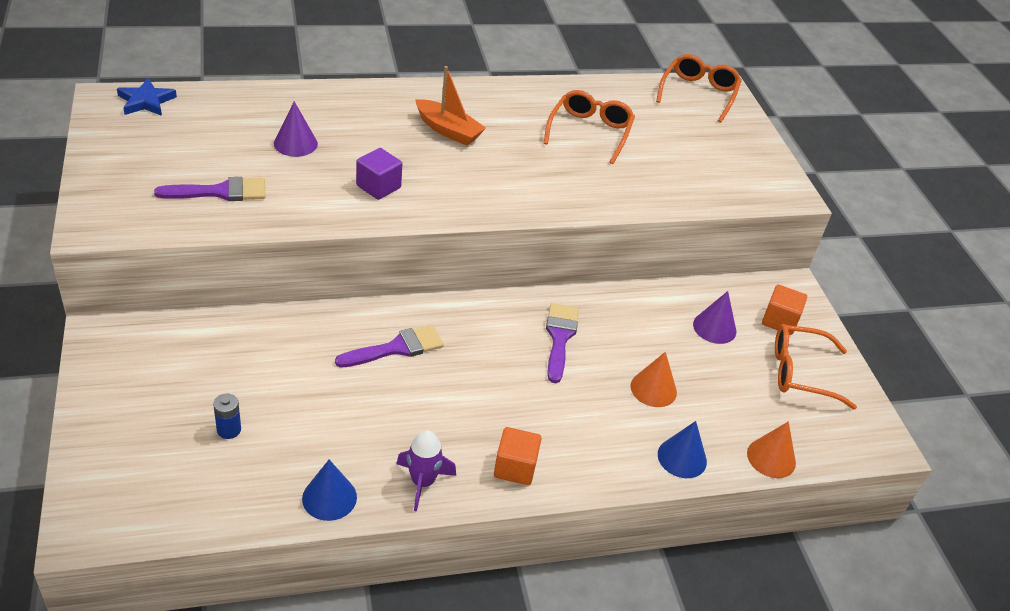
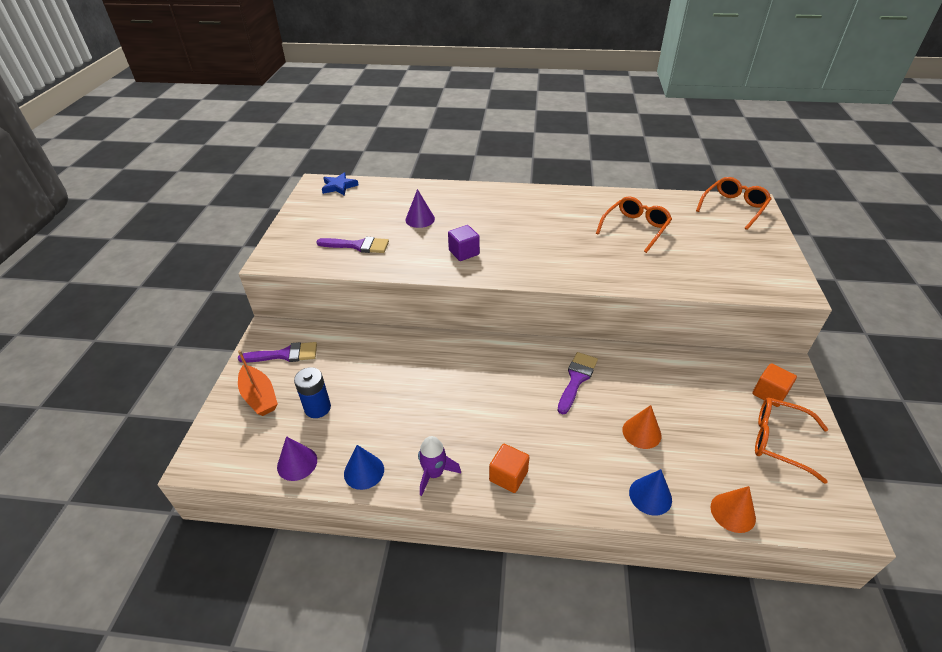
camera: 25 degrees right, 0 degrees up
blue battery [213,394,241,439] -> blue battery [294,367,331,418], size x1.57
purple brush [335,325,443,368] -> purple brush moved to [238,342,317,362]
orange boat [415,66,486,146] -> orange boat moved to [238,350,278,416]
purple cone [693,291,736,344] -> purple cone moved to [277,436,317,481]

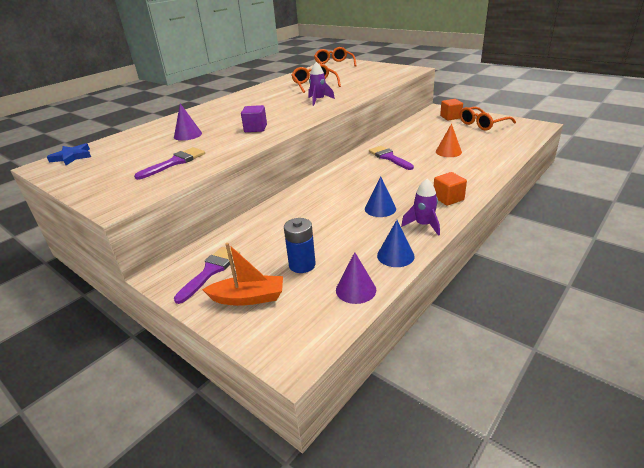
camera: 55 degrees left, 10 degrees down
blue cone [629,469,672,516] -> blue cone moved to [365,176,396,217]
orange cone [710,486,756,533] -> none
none -> purple rocket [309,62,335,106]

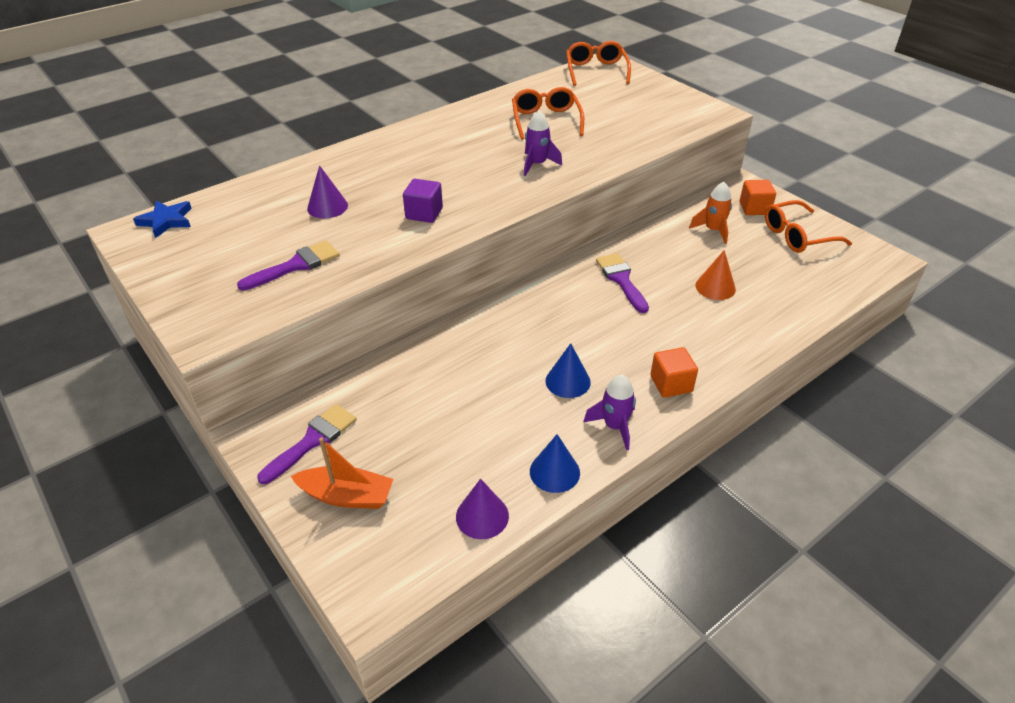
camera: 10 degrees right, 10 degrees up
blue battery [284,218,316,273] -> none
none -> orange rocket [689,182,732,244]

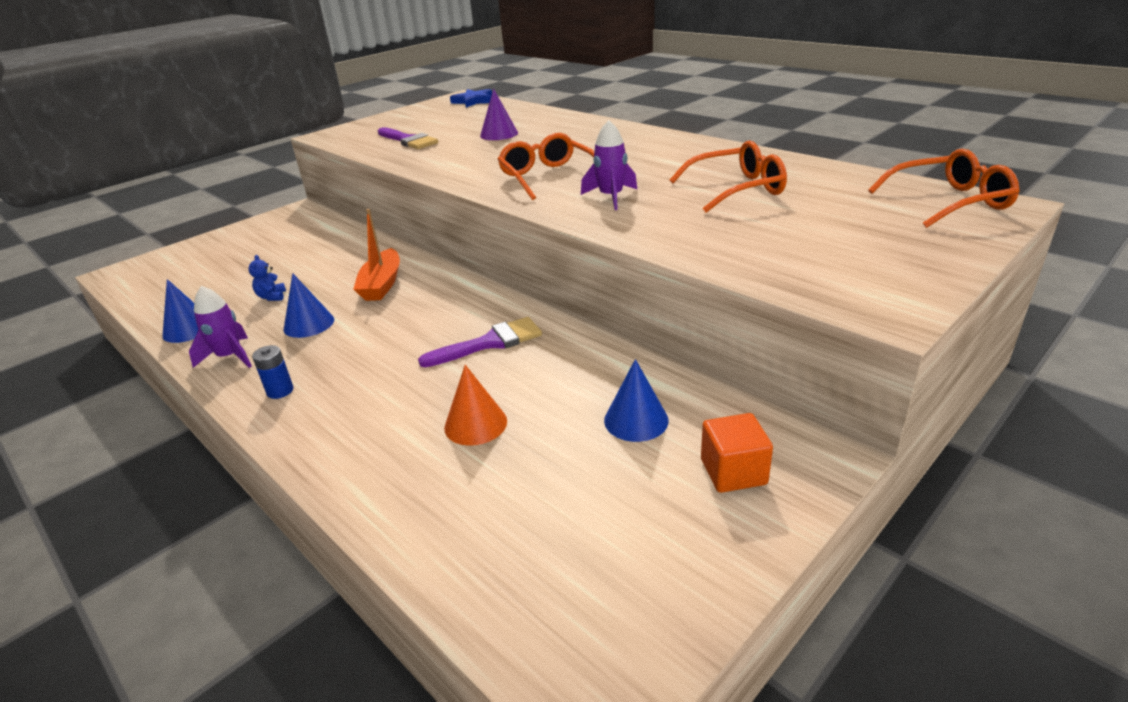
camera: 85 degrees right, 10 degrees down
purple brush [257,404,357,484] -> none
orange boat [291,437,393,509] -> orange boat moved to [353,209,400,301]
purple cube [403,179,443,223] -> none
purple cone [456,479,509,539] -> none
orange cube [650,347,698,398] -> blue battery [252,345,294,399]
orange rocket [689,182,732,244] -> blue cone [604,359,669,442]
orange glasses [765,200,852,253] -> orange glasses moved to [498,133,594,200]
none -> blue teddy bear [249,255,286,301]

